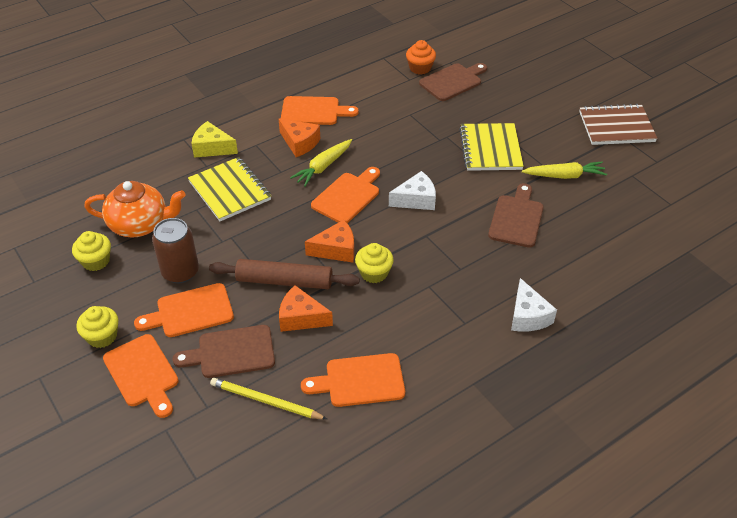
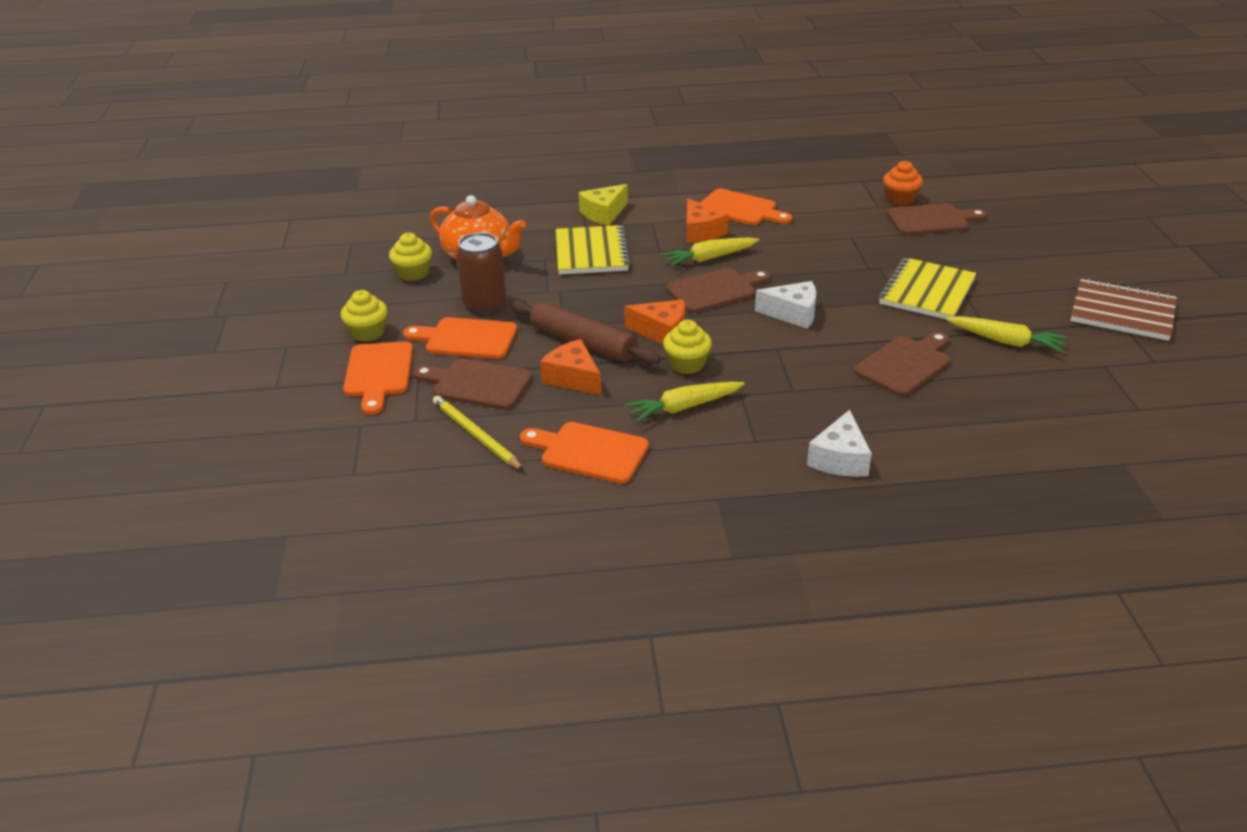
camera: 30 degrees right, 10 degrees down
yellow cheese [191,121,238,158] -> yellow cheese turned 90 degrees counterclockwise [579,184,628,226]
orange cutting board [311,167,380,223] -> brown cutting board [666,268,771,313]
none -> yellow carrot [625,382,745,422]

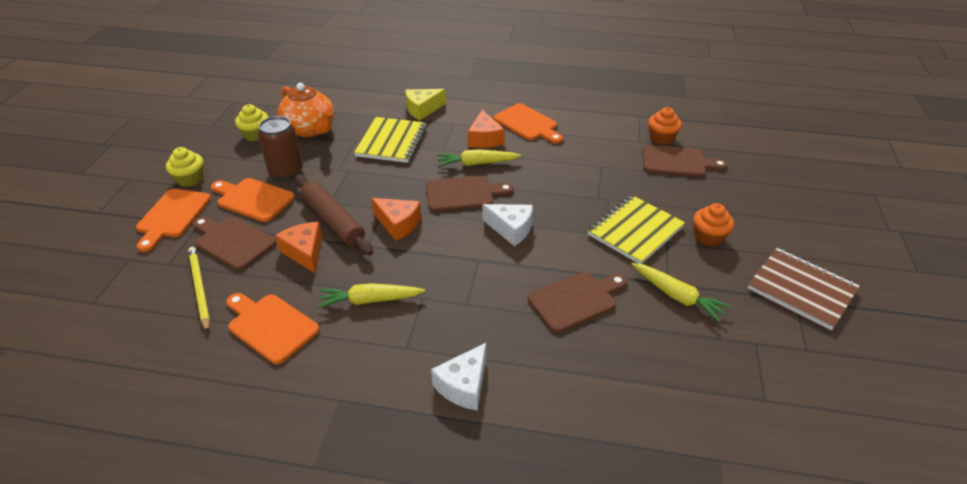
camera: 15 degrees right, 5 degrees up
yellow cupcake [663,320,712,374] -> none
none -> orange cupcake [693,203,734,246]

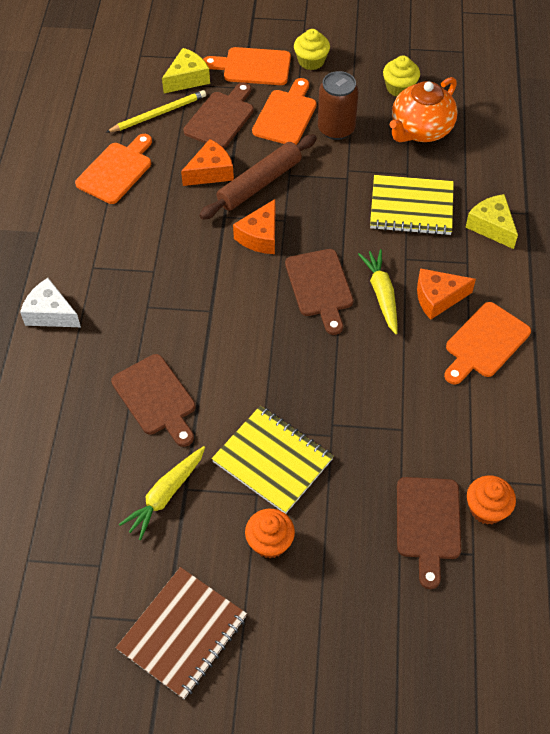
camera: 85 degrees right, 15 degrees up
yellow carrot [318,283,425,308] -> none
white cheese [482,204,533,246] -> none
none -> yellow cheese [162,48,210,93]

